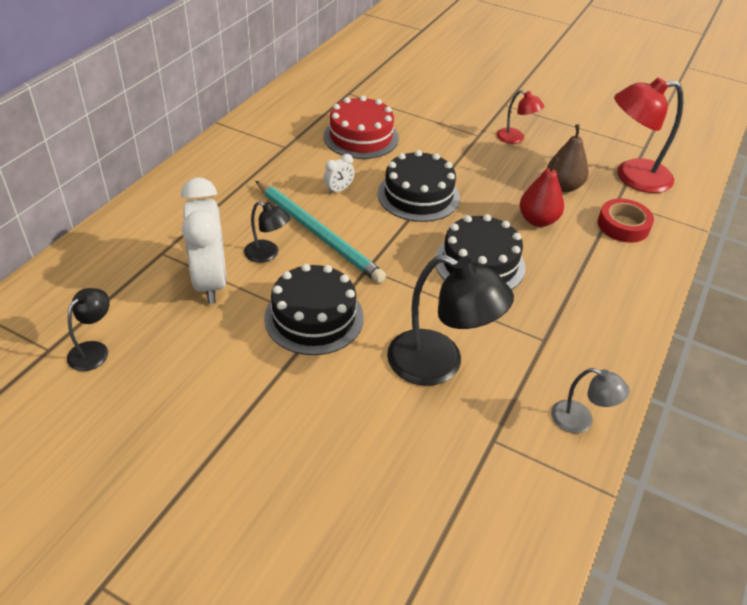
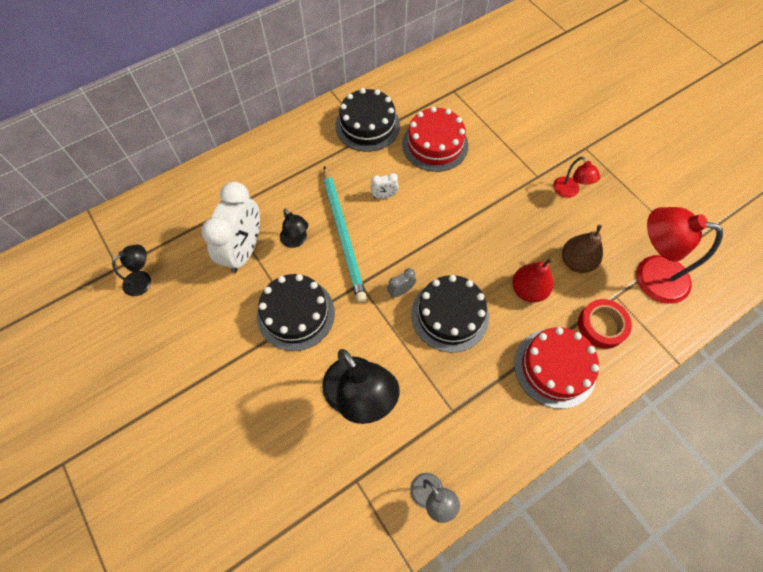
camera: 30 degrees right, 20 degrees up
black cake [377,150,460,222] -> black cake moved to [335,88,400,152]
none -> grey clock [387,268,416,298]
none -> red cake [514,327,599,409]

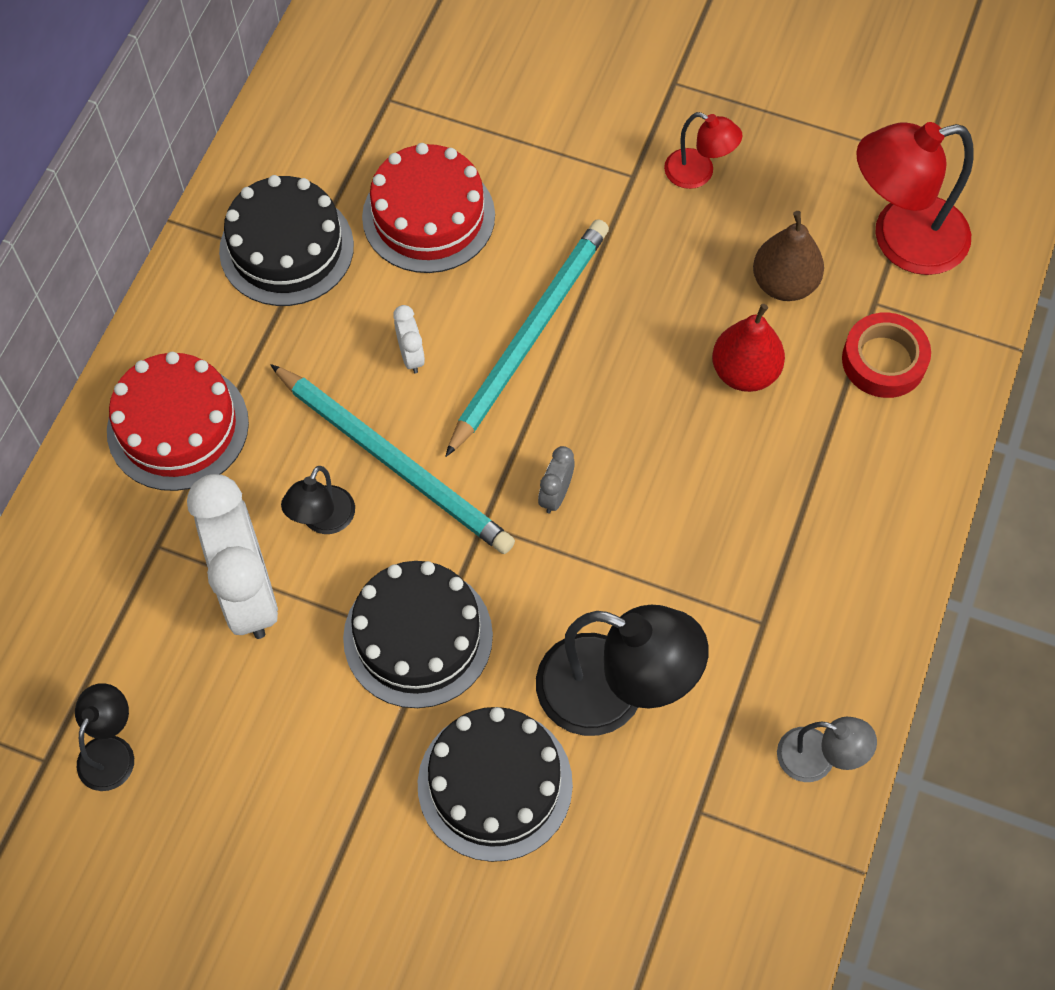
camera: 35 degrees left, 0 degrees up
black lamp [280,209,308,248] -> black lamp turned 90 degrees clockwise [281,466,355,534]
white clock [370,173,399,199] -> white clock turned 60 degrees counterclockwise [394,305,425,374]
black cake [411,275,489,353] -> black cake moved to [418,707,573,862]
red cake [514,327,599,409] -> red cake moved to [107,352,249,491]
none -> turquoise pencil [445,219,609,457]

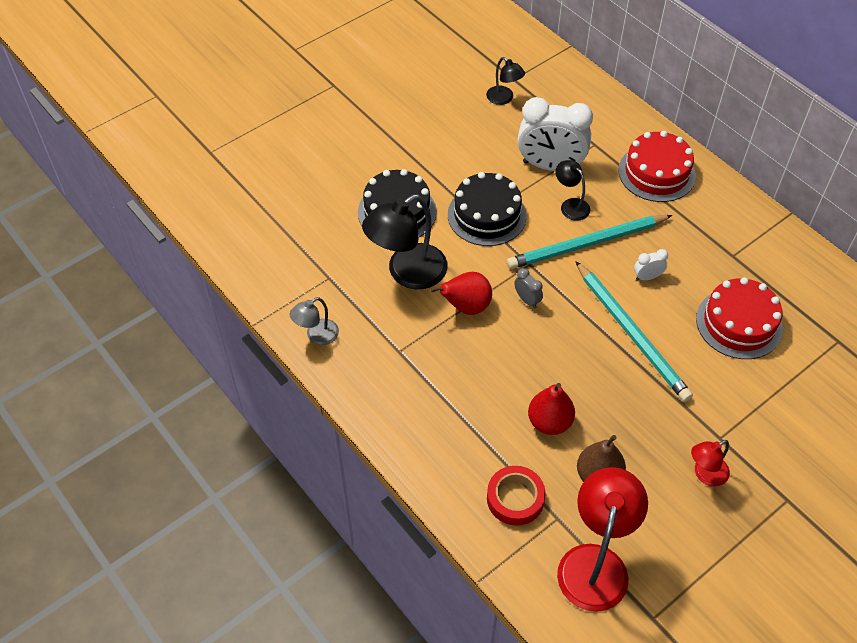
camera: 120 degrees right, 10 degrees down
black cake [219,175,354,306] -> none
white clock [394,305,425,374] -> white clock turned 150 degrees clockwise [634,249,668,281]
none -> red pear [430,272,492,315]

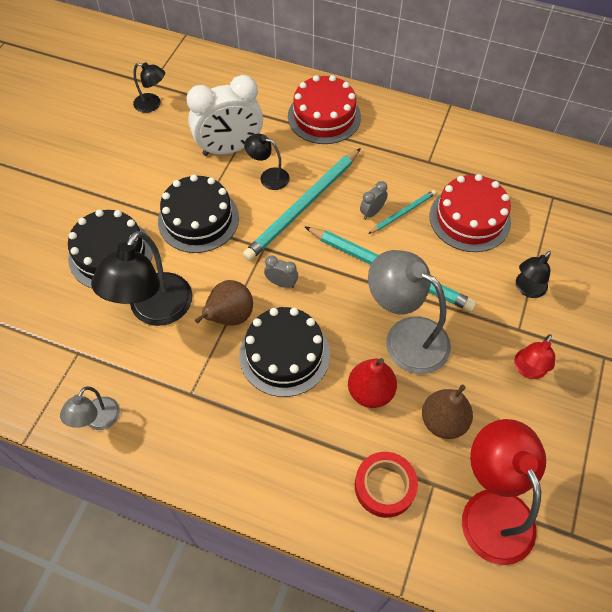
camera: 30 degrees left, 5 degrees up
red pear [430,272,492,315] -> brown pear [195,280,253,326]
white clock [634,249,668,281] -> grey clock [360,181,388,220]
none -> black cake [239,307,330,397]
none -> turquoise pencil [368,190,436,234]
none -> grey lamp [368,250,451,374]
none -> black lamp [516,251,551,298]

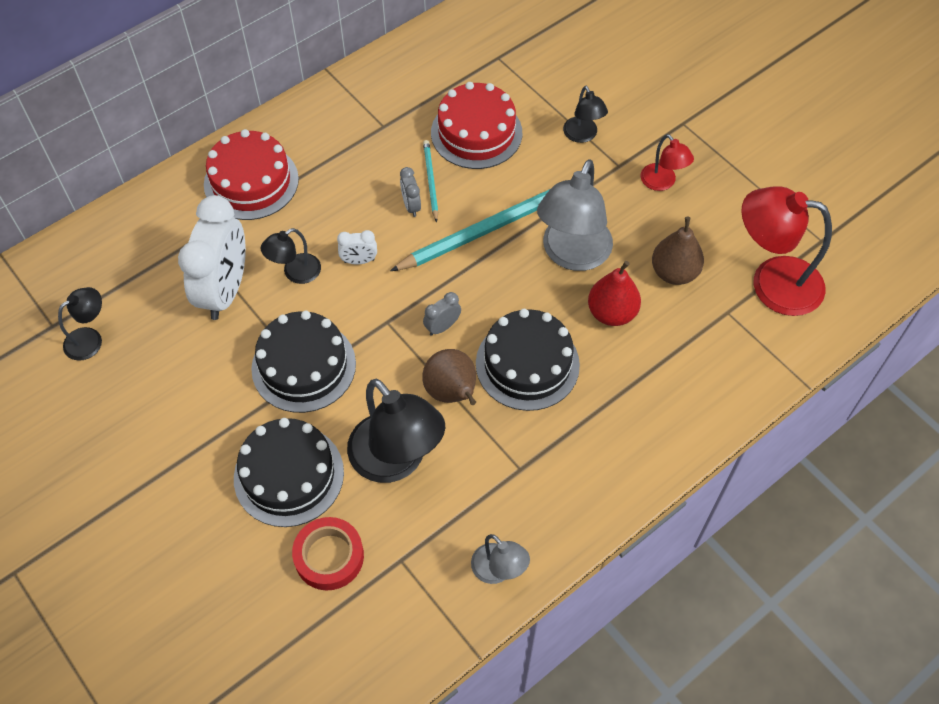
camera: 60 degrees left, 0 degrees up
turquoise pencil [243,148,361,261] -> white clock [337,230,377,264]
red tape [355,452,418,518] -> red tape moved to [292,517,364,591]
grey lamp [368,250,451,374] -> grey lamp turned 45 degrees counterclockwise [537,159,613,271]

